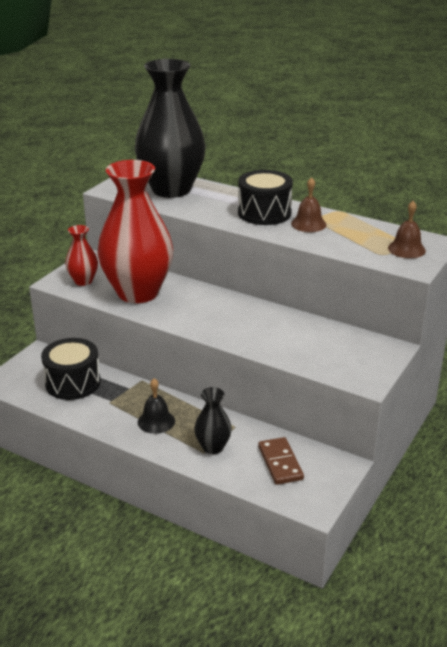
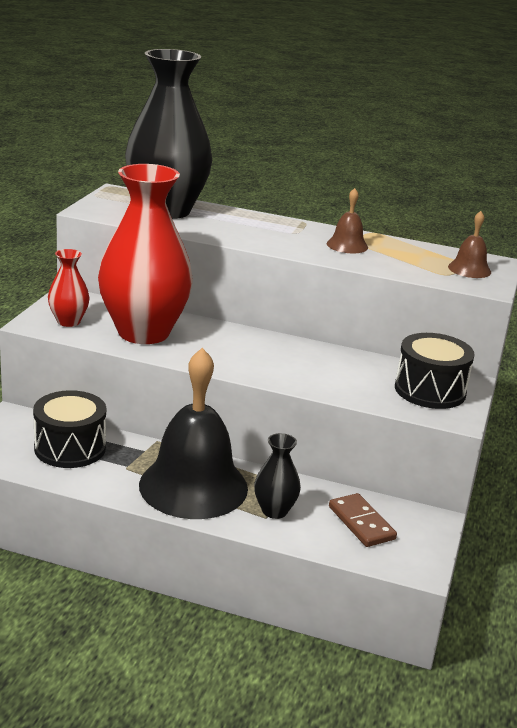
camera: 15 degrees left, 5 degrees down
black bell [138,378,175,434] -> black bell [139,348,248,519], size x2.30
black drum [238,170,293,225] -> black drum moved to [395,333,475,409]

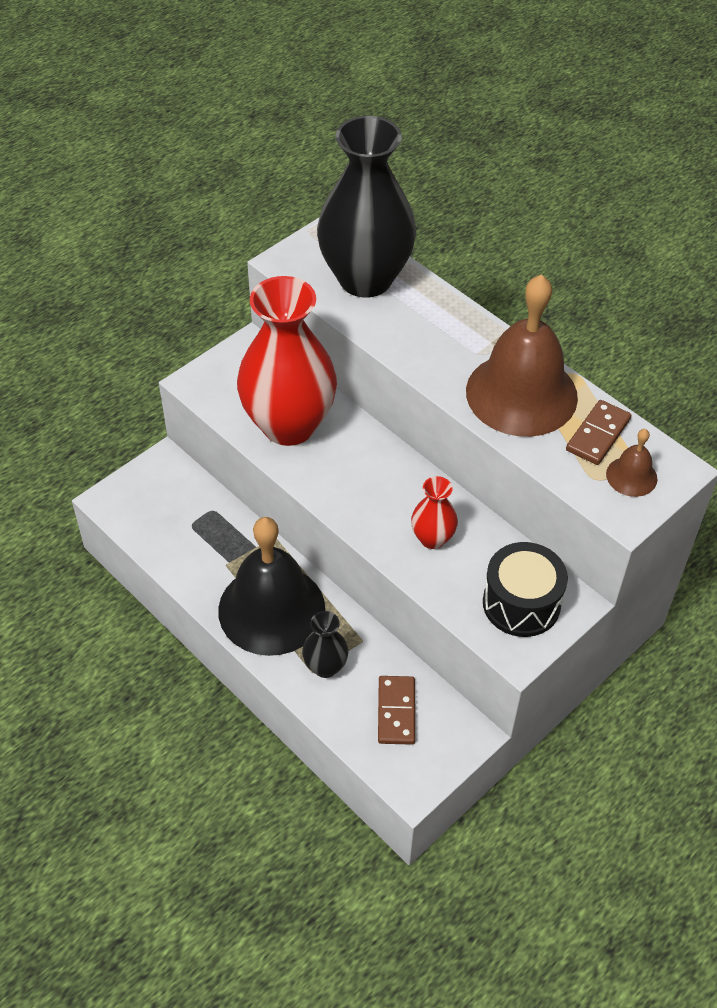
camera: 30 degrees right, 25 degrees up
black drum [33,390,106,468] -> none
red vase [48,249,90,327] -> red vase moved to [411,476,458,549]
brown bell [327,188,368,253] -> brown bell [466,274,578,437], size x2.30
none -> brown domino [566,400,631,465]

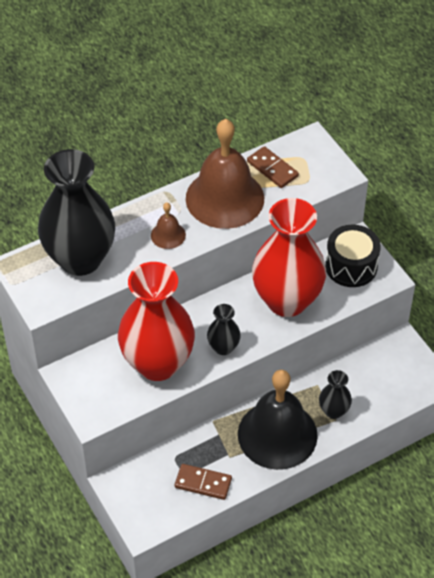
camera: 75 degrees left, 0 degrees up
brown domino [378,676,415,745] -> brown domino moved to [175,464,232,500]
red vase [411,476,458,549] -> red vase [252,198,326,317], size x2.24
brown bell [606,429,657,497] -> brown bell moved to [151,202,186,249]
none -> black vase [207,304,241,355]

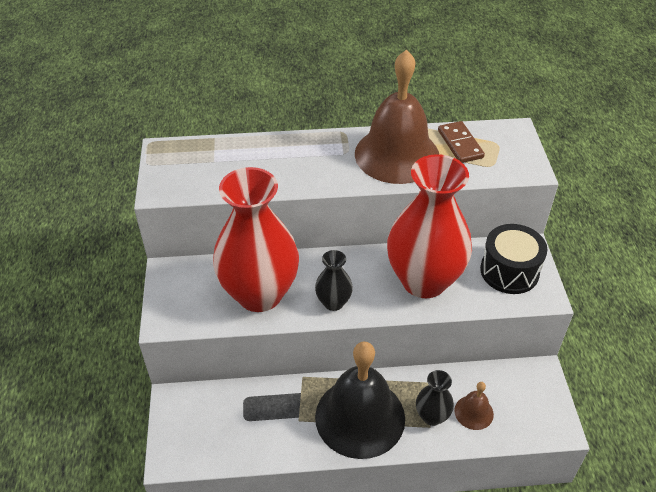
camera: 25 degrees right, 5 degrees down
black vase [38,149,115,276] -> none
brown bell [151,202,186,249] -> brown bell moved to [454,382,494,430]
brown domino [175,464,232,500] -> none

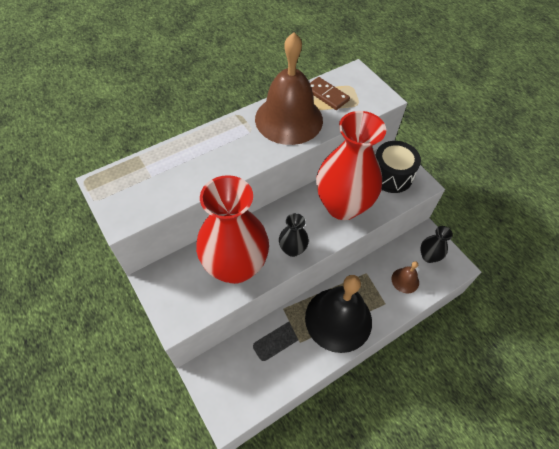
camera: 30 degrees left, 10 degrees up
black vase [416,370,454,426] -> black vase moved to [420,226,453,263]

